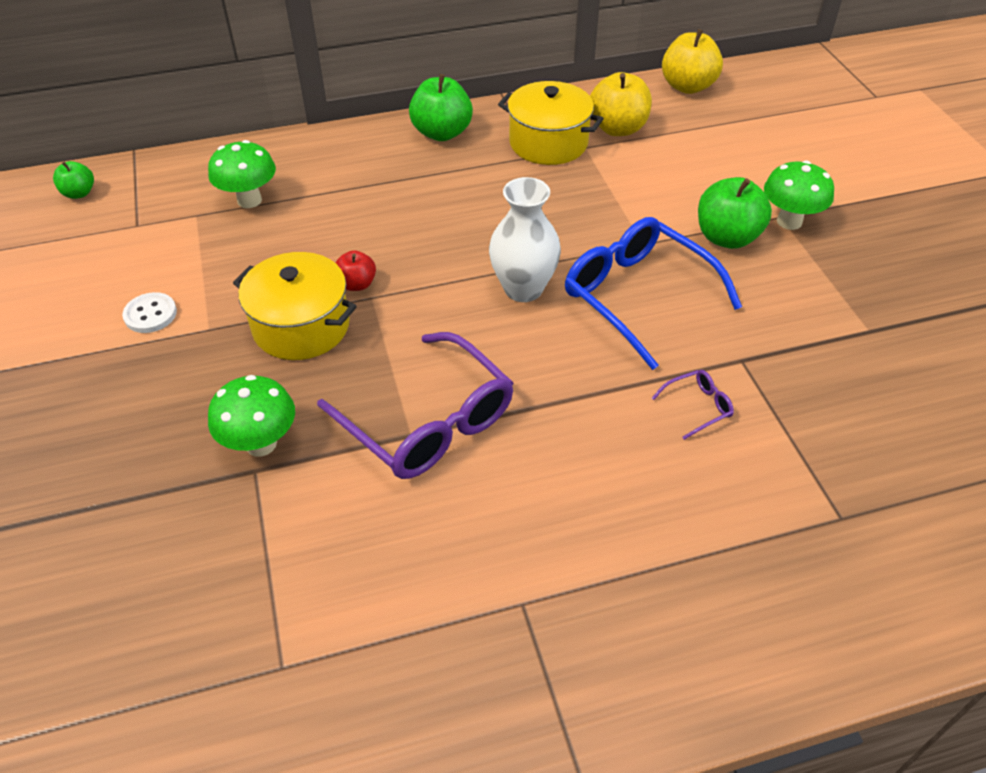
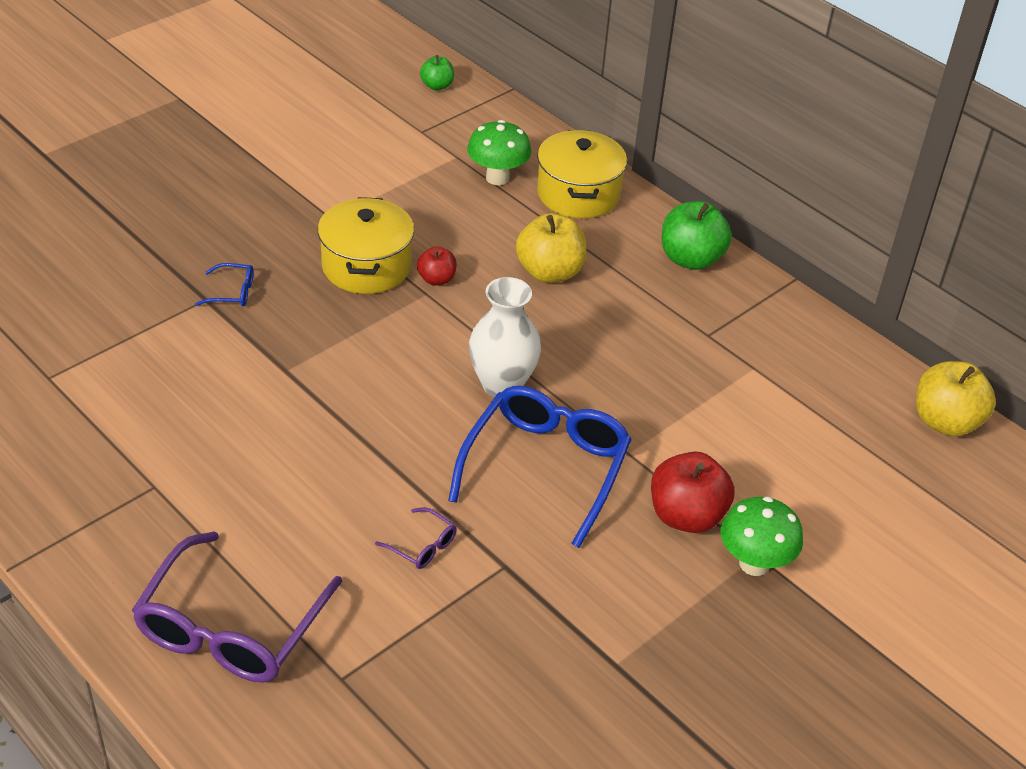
camera: 60 degrees right, 5 degrees down
white button [122,292,177,333] -> none
green mushroom [208,375,295,457] -> blue glasses [195,263,253,306]
purple glasses [317,332,514,479] -> purple glasses moved to [132,532,342,682]
yellow pot [498,81,604,165] -> yellow pot moved to [537,130,627,218]
yellow apple [590,72,652,136] -> yellow apple moved to [516,213,586,283]
green apple [698,177,772,249] -> red apple [651,452,735,533]

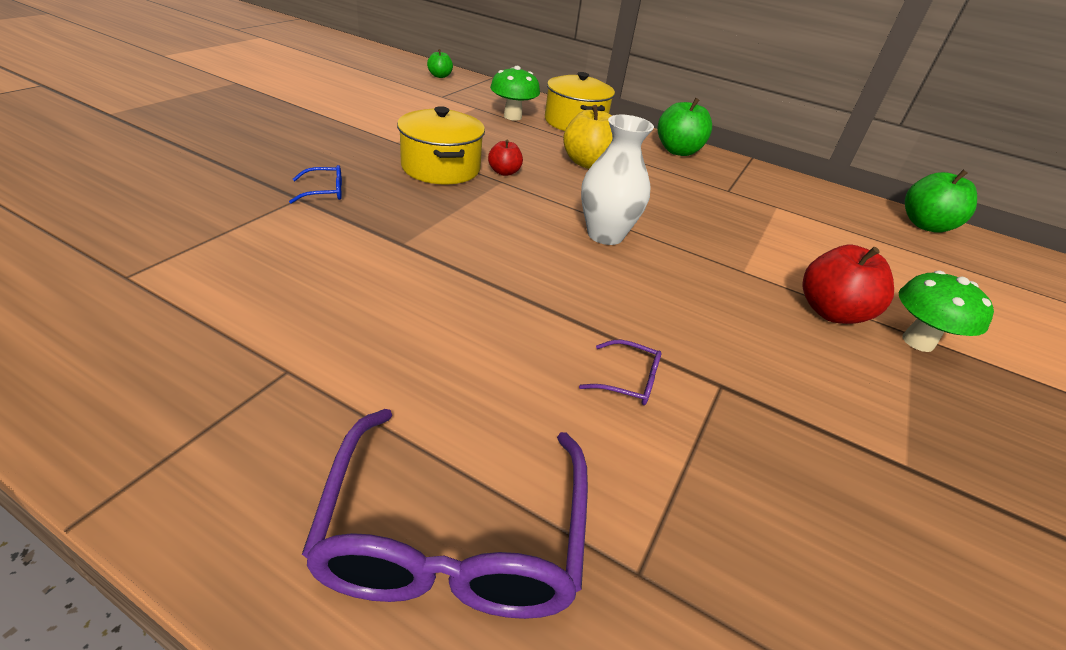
camera: 20 degrees left, 5 degrees down
blue glasses [448,386,632,548] -> none
yellow apple [916,361,996,437] -> green apple [905,170,977,232]

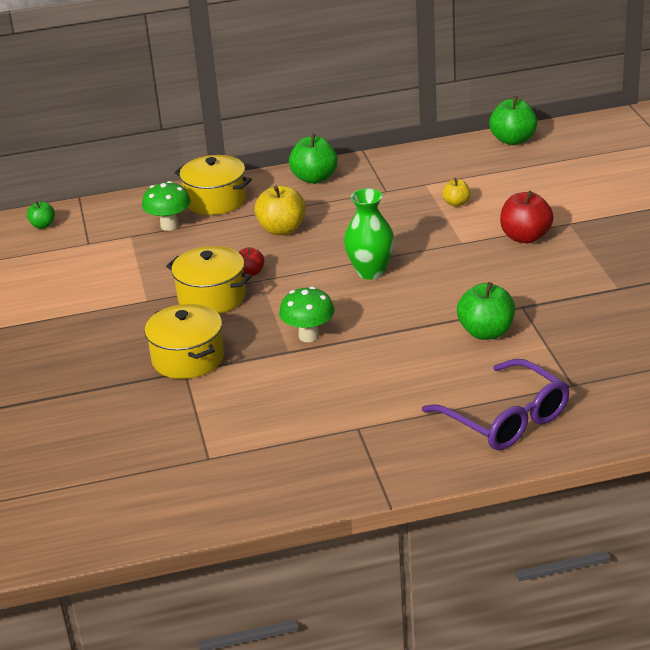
camera: 35 degrees left, 5 degrees down
blue glasses [289,165,342,204] -> yellow pot [145,304,224,379]
purple glasses [579,340,661,405] -> green apple [457,282,515,340]
white vase [581,115,654,245] -> green vase [344,188,394,280]
green mushroom [899,270,994,352] -> green mushroom moved to [279,286,335,342]
none -> yellow apple [442,178,471,207]

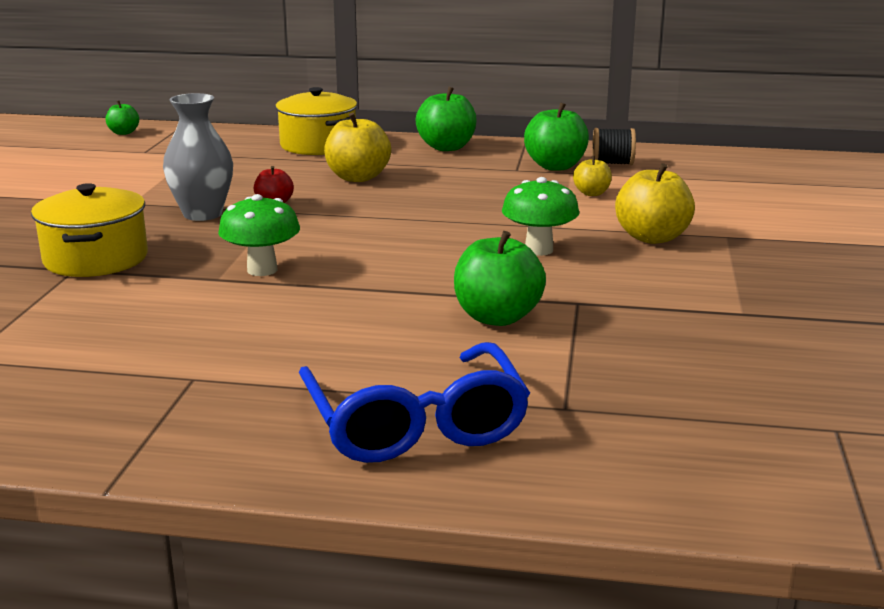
camera: 20 degrees right, 10 degrees down
green mushroom [142,181,191,231] -> green mushroom moved to [502,177,579,256]
yellow pot [166,246,252,314] -> grey vase [163,93,233,221]
green vase [344,188,394,280] -> none
purple glasses [422,359,570,450] -> blue glasses [299,342,530,463]
green apple [489,96,537,145] -> green apple moved to [524,102,589,171]
red apple [500,191,554,243] -> yellow apple [615,163,695,244]
none -> black spool [592,128,636,165]

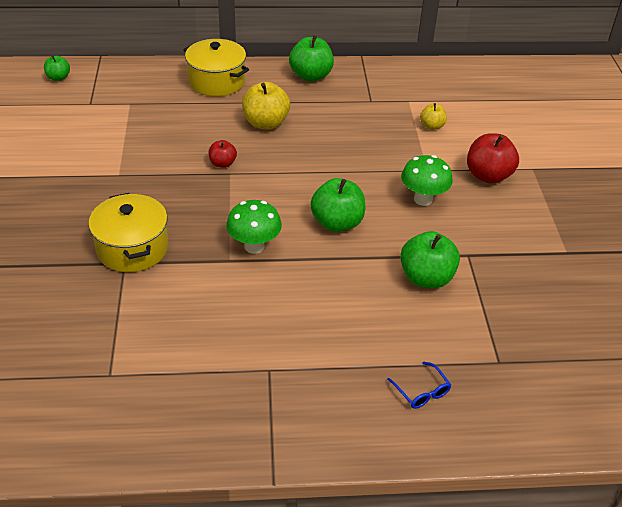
camera: 15 degrees left, 20 degrees up
grey vase [163,93,233,221] -> none
blue glasses [299,342,530,463] -> blue glasses [387,362,451,409], size x0.41
green apple [524,102,589,171] -> green apple moved to [310,178,365,232]
black spool [592,128,636,165] -> none
yellow apple [615,163,695,244] -> red apple [467,133,519,184]

